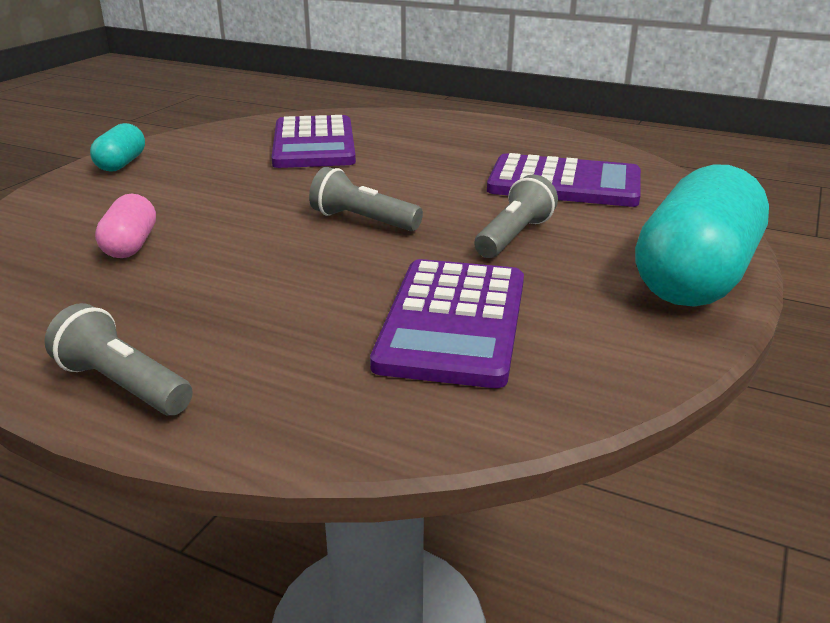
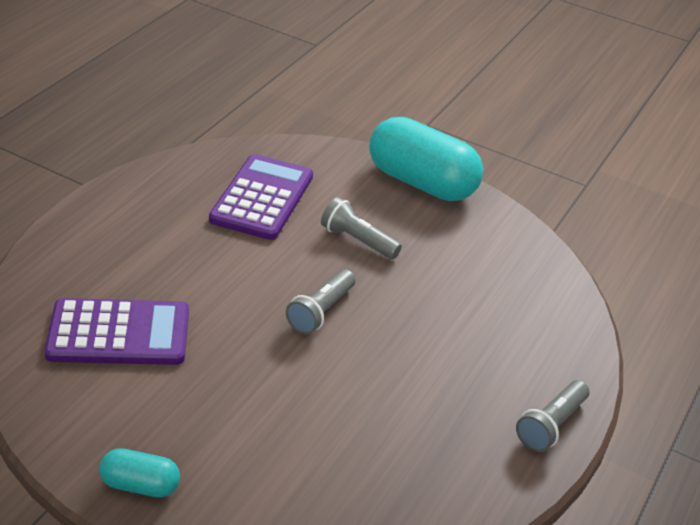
camera: 90 degrees left, 10 degrees up
pink capsule [95,194,156,258] -> none
purple calculator [370,259,524,388] -> none

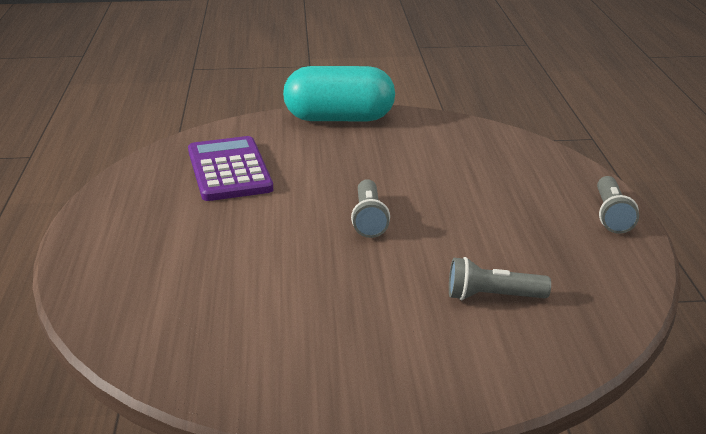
camera: 30 degrees left, 10 degrees down
purple calculator [45,298,189,365] -> none
turquoise capsule [99,448,180,498] -> none
grey flashlight [321,197,402,259] -> grey flashlight moved to [449,257,551,300]

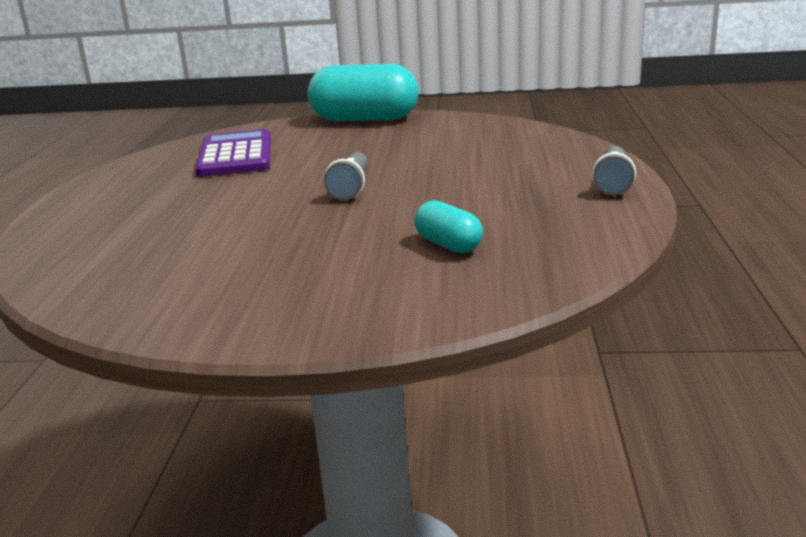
camera: 10 degrees right, 5 degrees down
grey flashlight [449,257,551,300] -> turquoise capsule [414,200,483,253]

